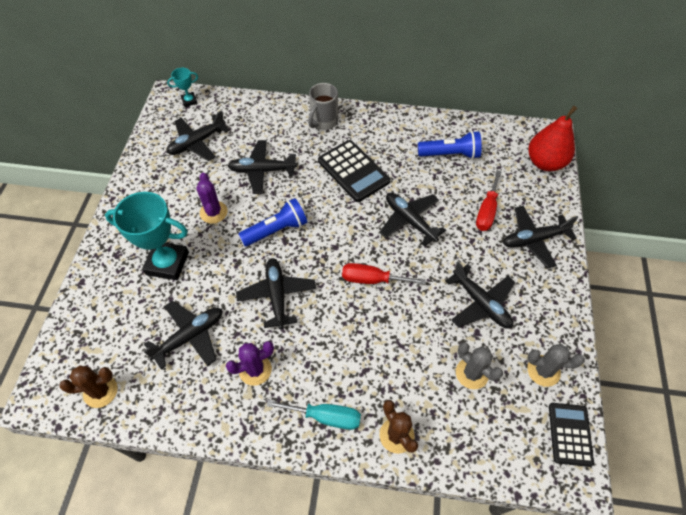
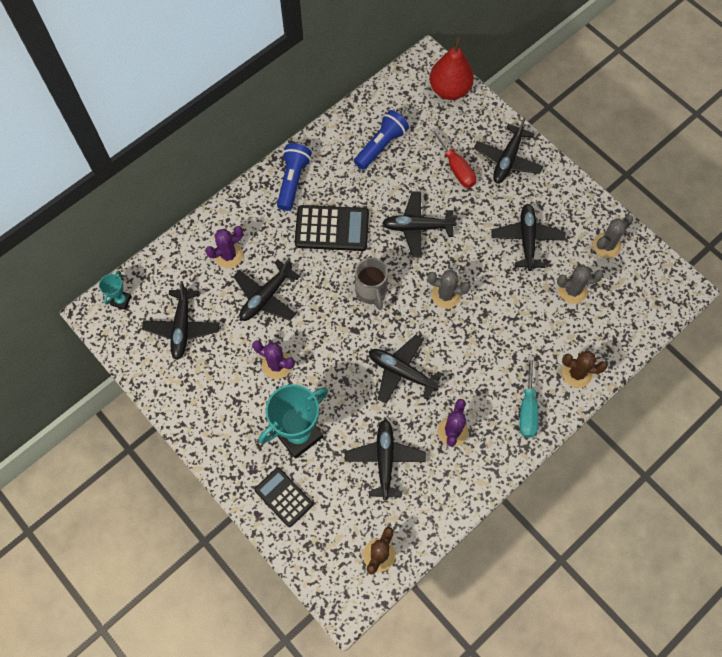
camera: 50 degrees left, 10 degrees up
blue flashlight [239,198,308,247] -> blue flashlight moved to [277,143,312,211]
turquoise screwdriver [266,400,361,430] -> turquoise screwdriver turned 135 degrees clockwise [520,356,539,438]
grey mug [308,83,338,130] -> grey mug moved to [355,257,388,310]
red screwdriver [342,263,425,284] -> grey cactus [428,270,470,308]
black plane [445,261,515,328] -> black plane turned 90 degrees counterclockwise [492,204,566,271]
black calculator [549,403,594,467] -> black calculator moved to [254,467,313,527]
none -> purple cactus [205,226,243,268]

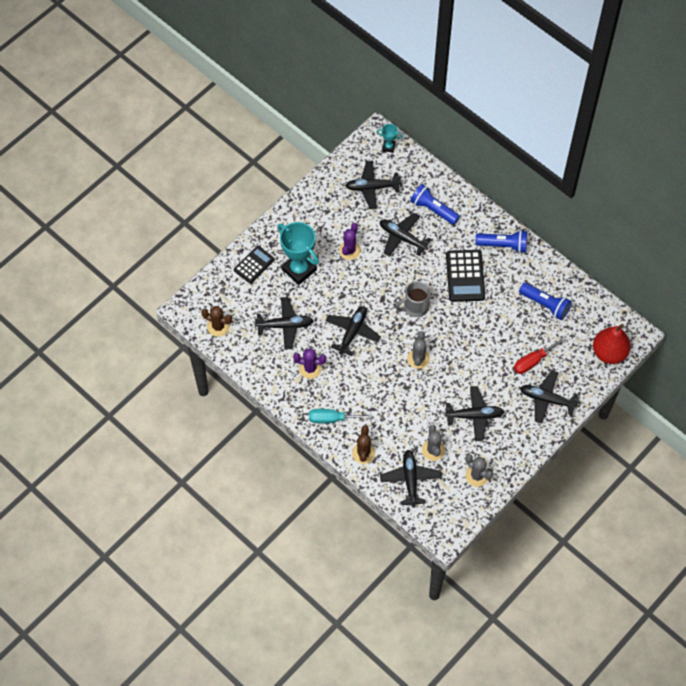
camera: 85 degrees right, 5 degrees down
purple cactus [205,226,243,268] -> blue flashlight [410,184,460,225]
black plane [382,192,458,257] -> black plane moved to [380,450,441,507]

